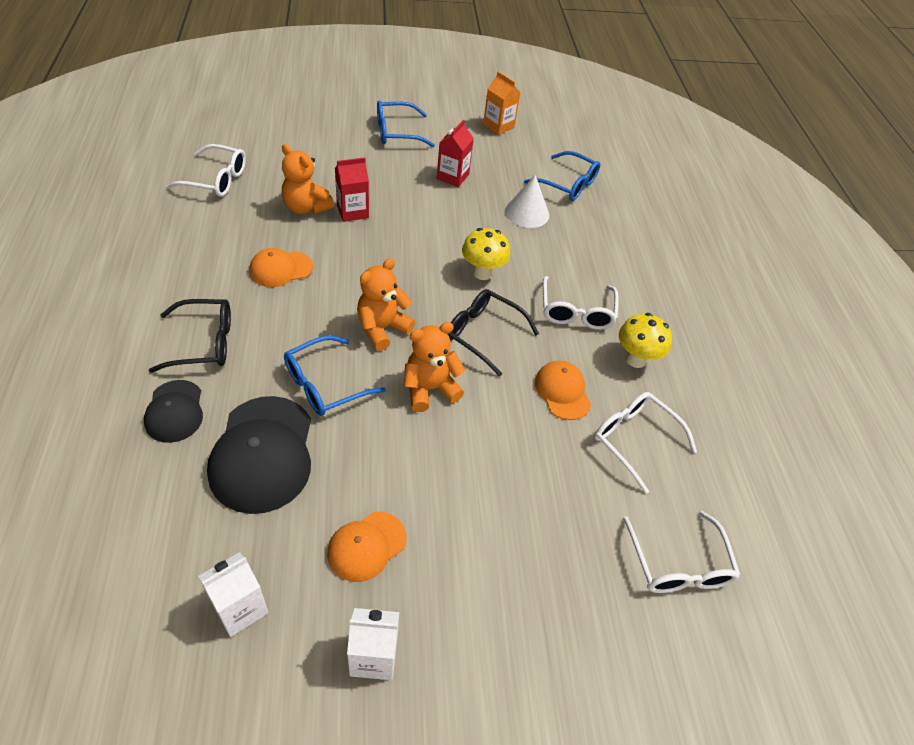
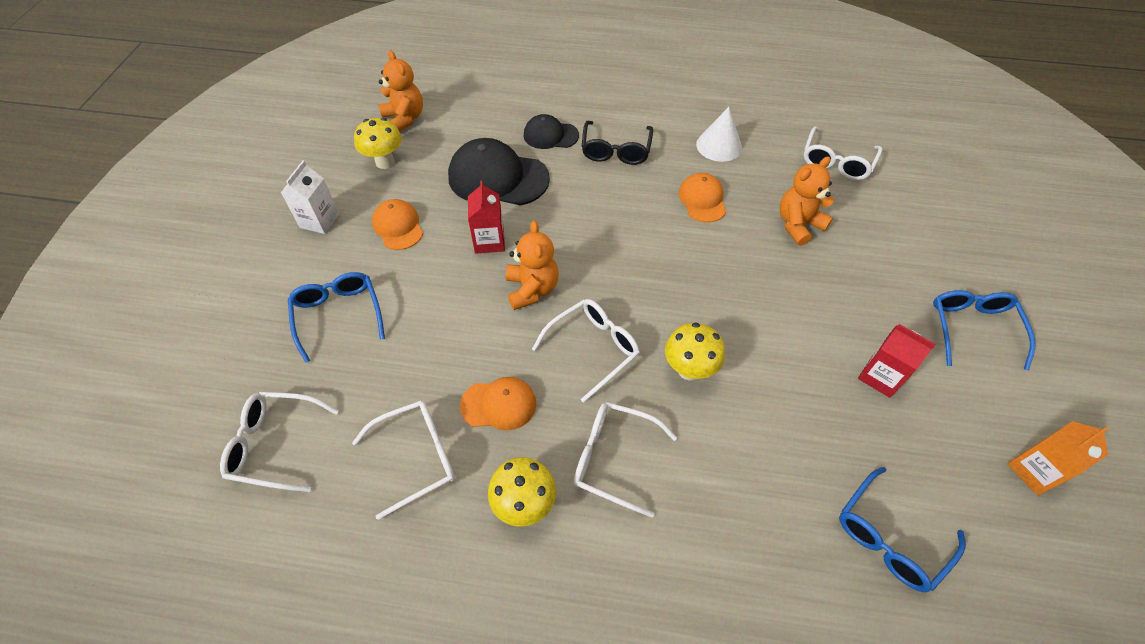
camera: 110 degrees right, 5 degrees up
white carton [198,552,268,637] -> yellow mushroom [354,118,402,169]
blue glasses [284,335,386,416] -> blue glasses moved to [288,272,385,363]
red carton [335,157,369,222] -> red carton moved to [468,181,505,254]
orange teddy bear [357,258,415,351] -> orange teddy bear moved to [379,50,423,132]
black glasses [448,289,539,377] -> white glasses [532,299,640,403]
white cone [505,175,549,228] -> white cone moved to [696,107,742,162]

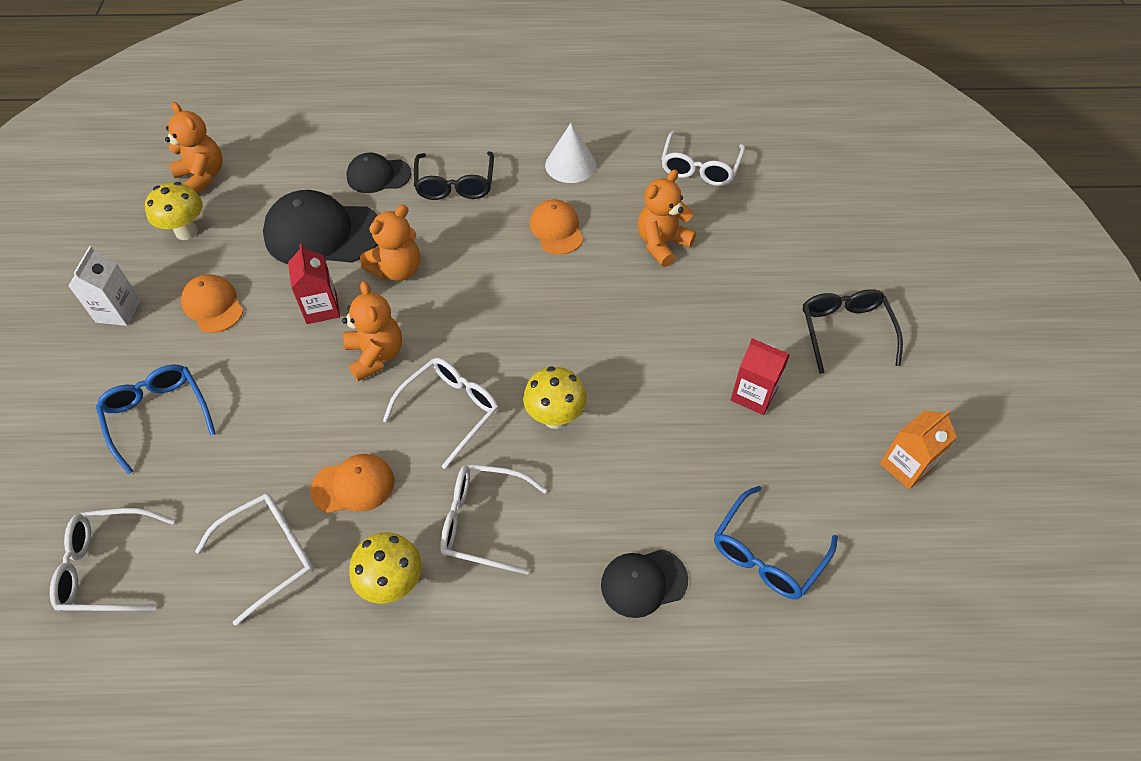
camera: 10 degrees left, 0 degrees up
blue glasses [933,290,1035,370] -> black glasses [803,289,903,374]
none -> orange teddy bear [360,205,420,281]
none -> black cap [601,549,688,618]

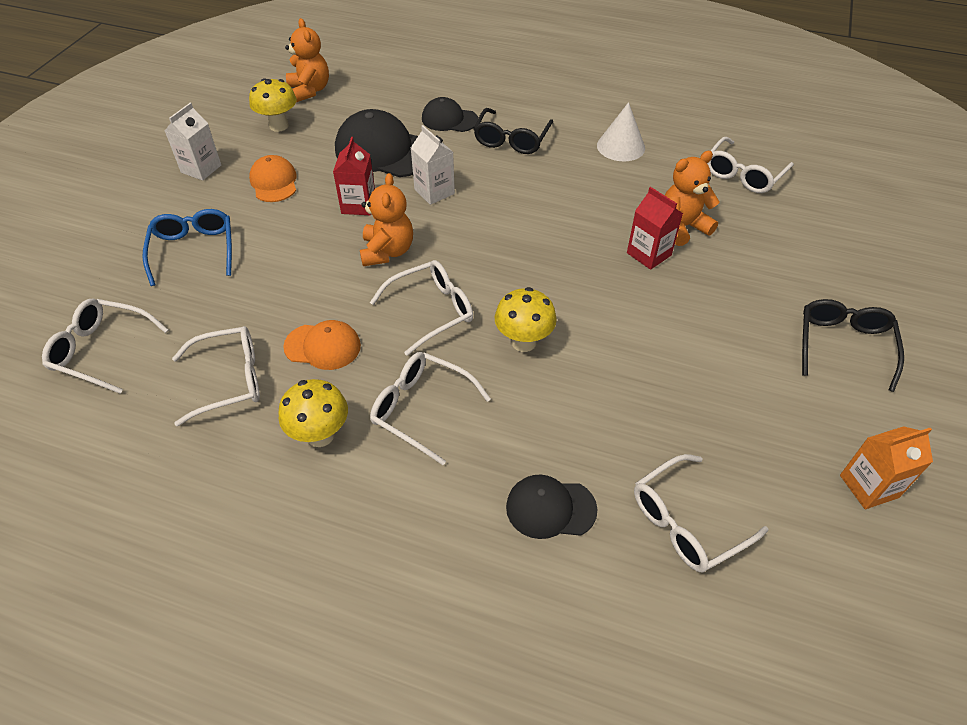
camera: 20 degrees right, 5 degrees down
orange teddy bear [360,205,420,281] -> white carton [411,125,455,205]
orange cap [530,199,583,255] -> none
blue glasses [714,486,838,599] -> white glasses [634,454,769,573]
red carton [731,338,790,415] -> red carton moved to [627,187,683,270]

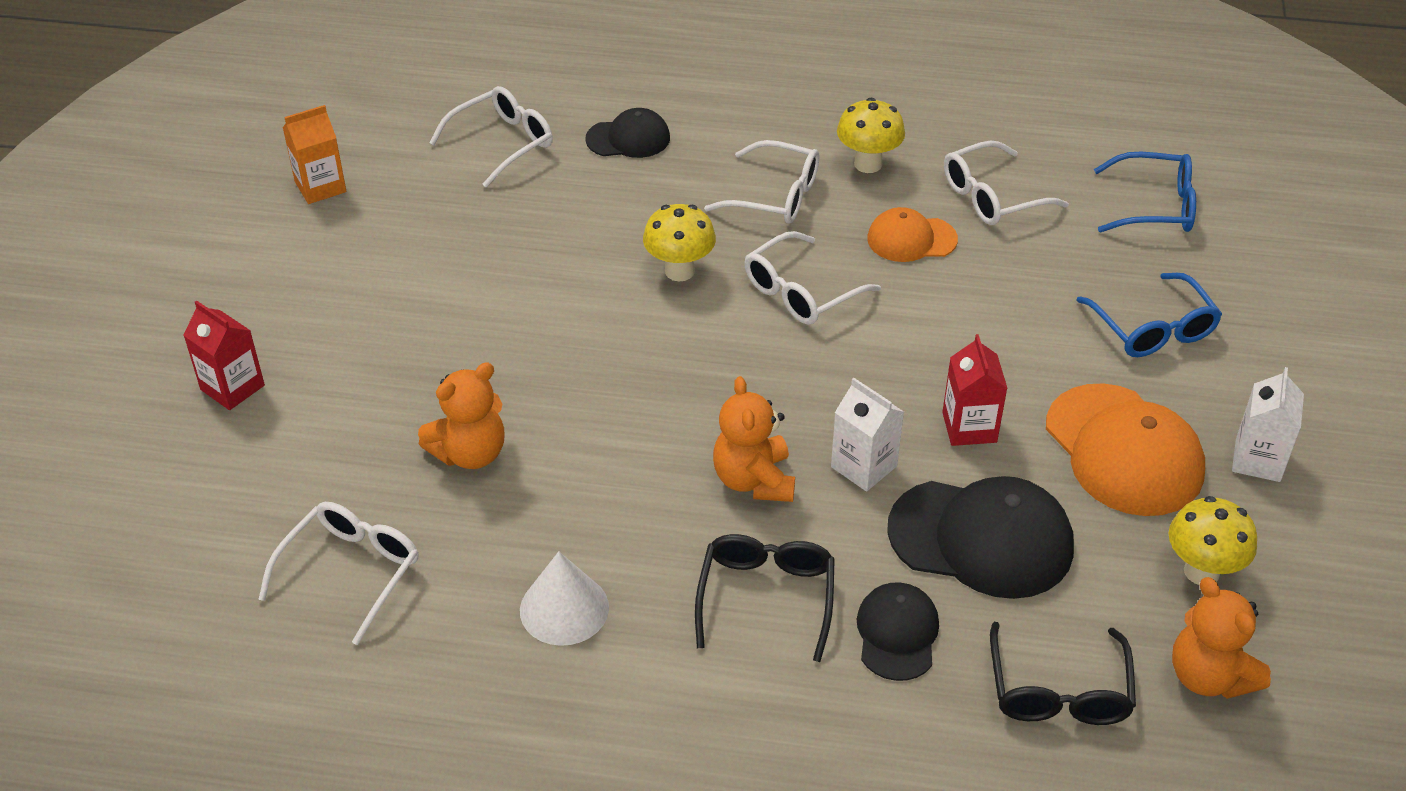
camera: 170 degrees right, 5 degrees down
white glasses [42,298,168,394] -> blue glasses [1094,152,1196,233]
orange cap [249,155,297,202] -> orange cap [1046,383,1205,516], size x1.74
orange teddy bear [360,173,413,266] -> orange teddy bear moved to [713,376,795,502]
black cap [422,97,478,132] -> black cap turned 90 degrees counterclockwise [857,583,939,681]
red carton [627,187,683,270] -> red carton moved to [184,301,265,410]
black glasses [802,299,904,392] -> black glasses moved to [990,622,1136,725]

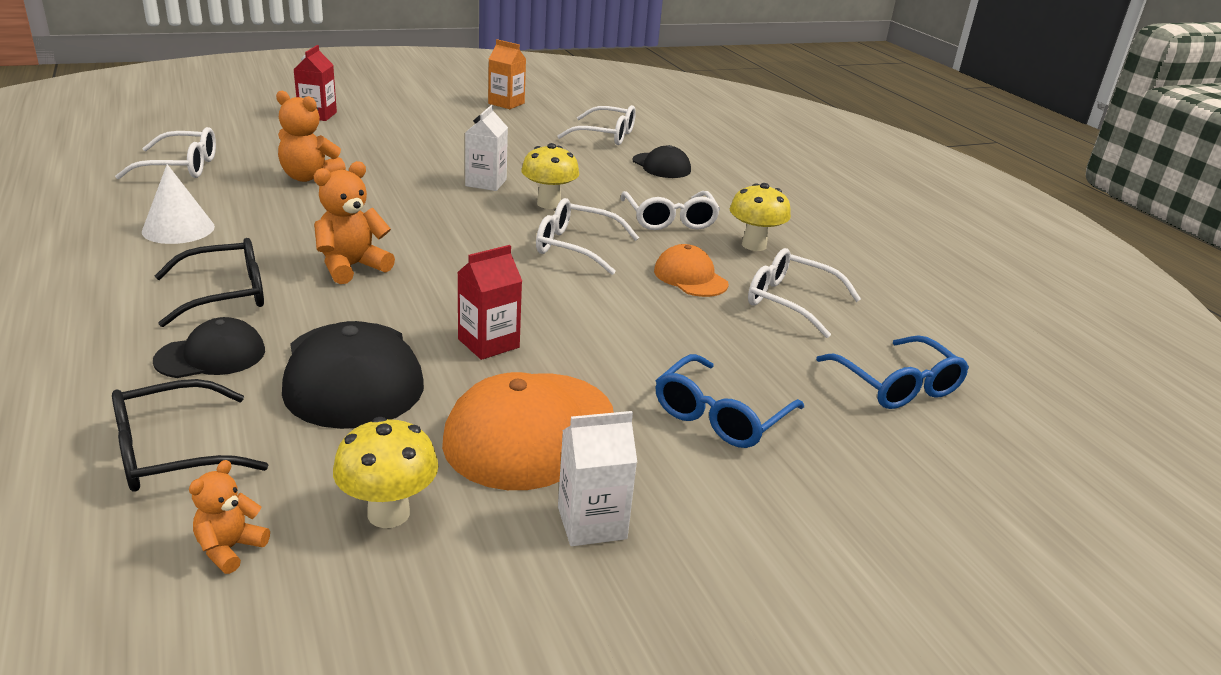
camera: 55 degrees right, 15 degrees down
white carton [831,378,904,491] -> white carton moved to [465,105,508,191]
orange teddy bear [1172,577,1271,699] -> orange teddy bear [189,460,270,574], size x0.59

